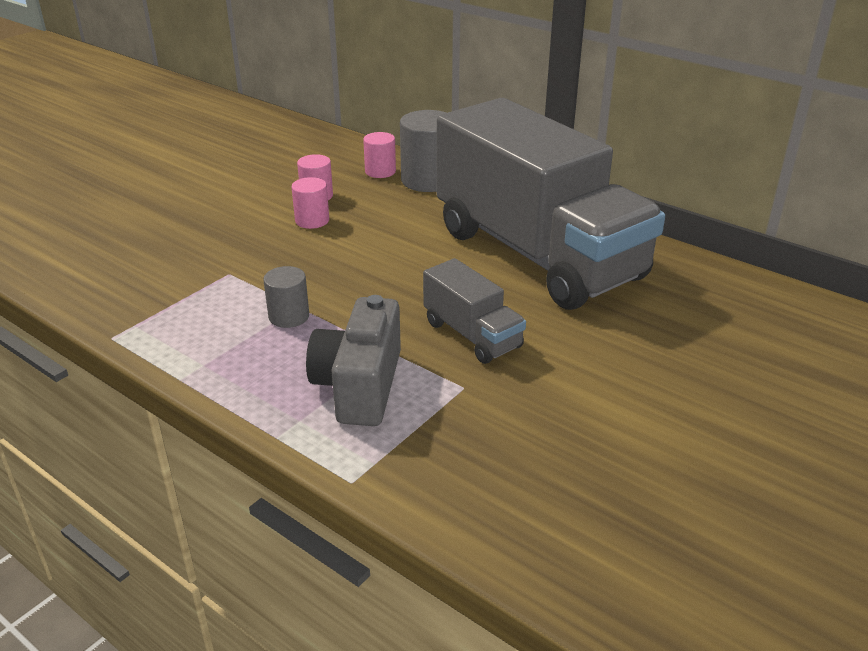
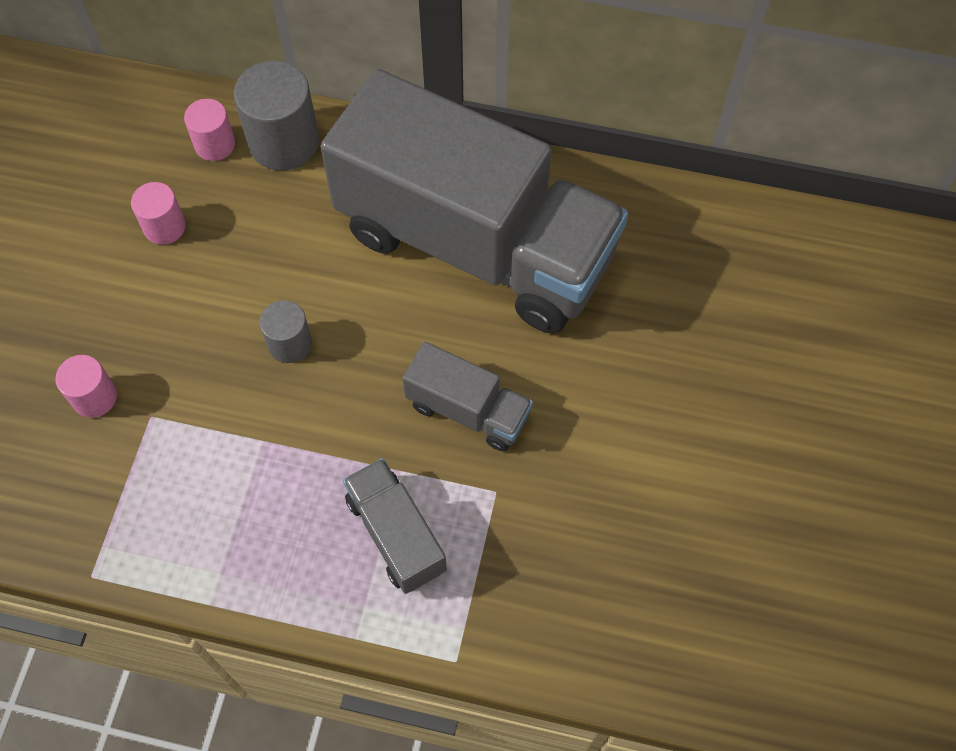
camera: 25 degrees left, 30 degrees up
grey cylinder [263,266,309,328] -> grey cylinder moved to [260,300,312,363]
pink cylinder [292,177,329,229] -> pink cylinder moved to [55,355,117,418]
grey camera [306,295,401,426] -> grey truck [343,458,447,594]

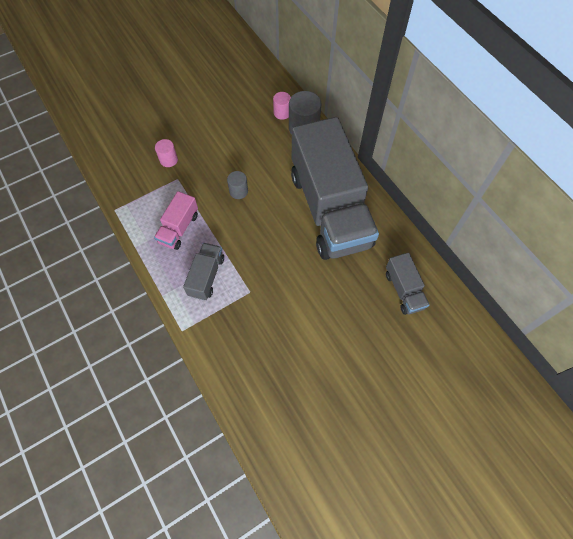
camera: 45 degrees right, 0 degrees up
pink cylinder [131,182,186,245] -> none
grey truck [402,342,533,452] -> grey truck moved to [386,252,429,315]
none -> pink truck [154,191,198,250]

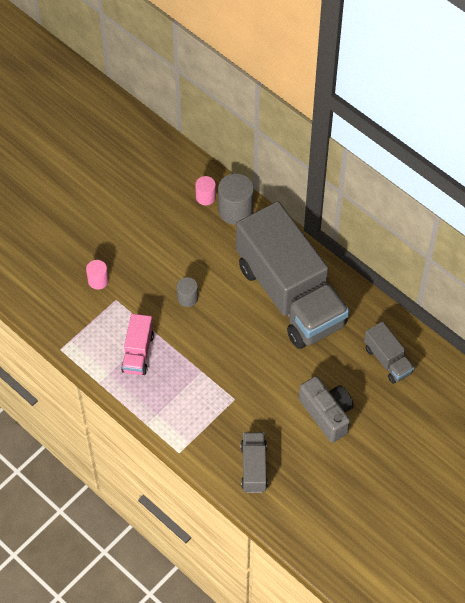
camera: 15 degrees left, 5 degrees down
grey truck [183,243,224,300] -> grey truck moved to [241,432,268,493]
none -> grey camera [299,376,354,443]

